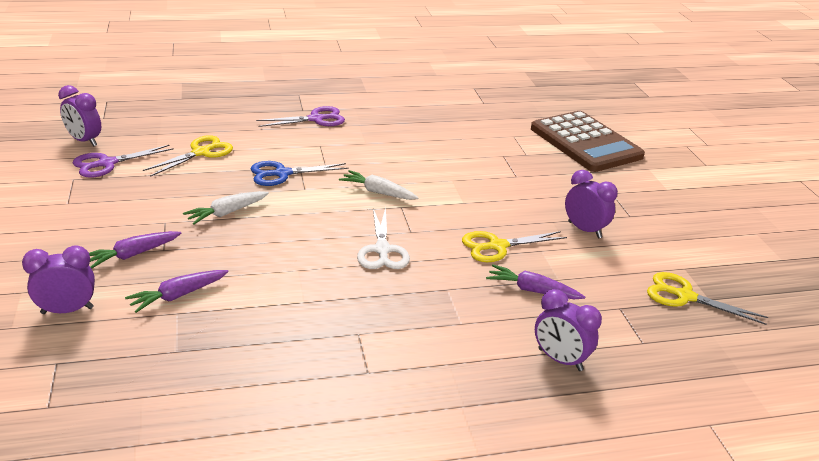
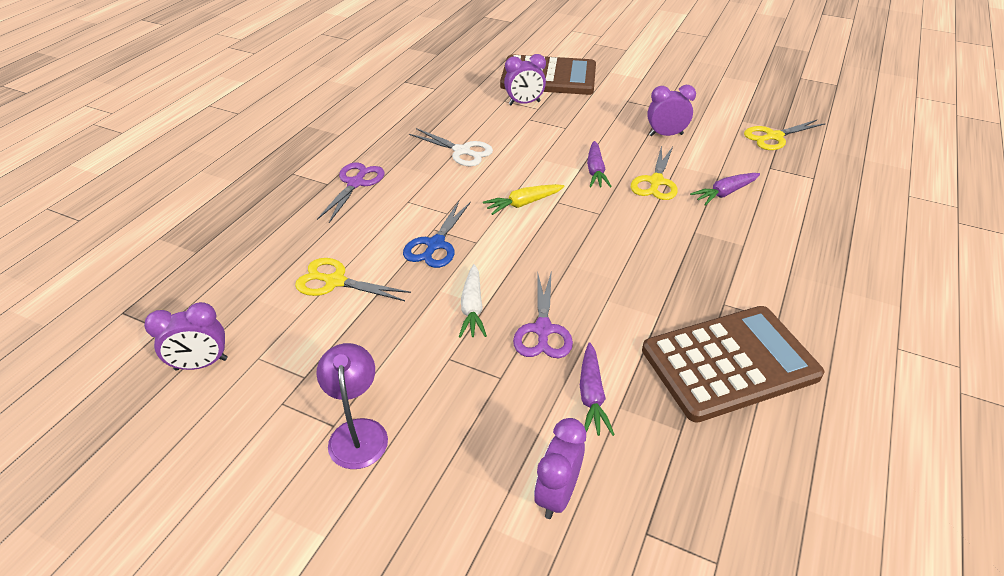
camera: 50 degrees left, 10 degrees up
purple scissors [73,145,174,178] -> purple scissors moved to [513,270,573,358]
purple carrot [89,231,181,269] -> purple carrot moved to [587,141,612,188]
yellow scissors [143,135,233,177] -> yellow scissors turned 60 degrees counterclockwise [295,258,411,301]
white carrot [339,170,419,200] -> yellow carrot [483,184,564,215]
white scissors [357,207,410,269] -> white scissors moved to [409,128,493,166]
purple clock [535,289,602,371] -> purple clock moved to [504,54,546,105]
none -> purple lamp [316,343,388,469]
none -> brown calculator [642,306,825,423]

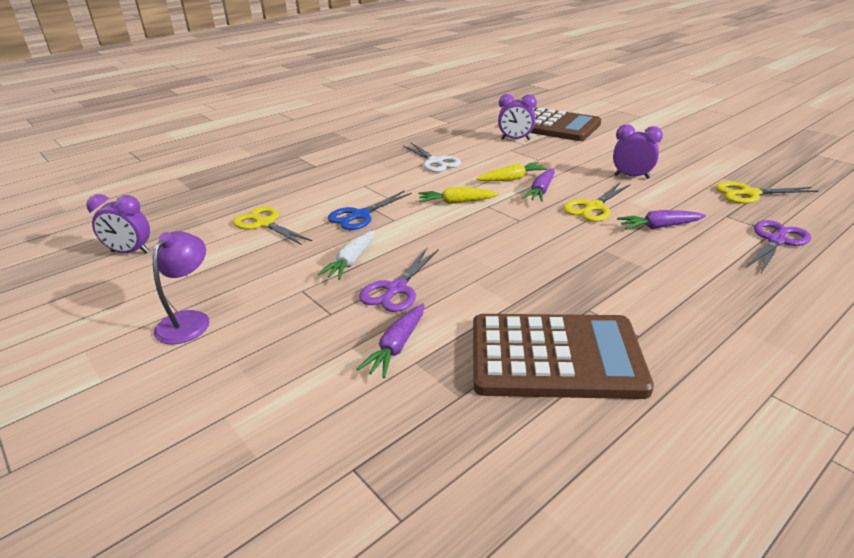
camera: 25 degrees right, 10 degrees down
purple scissors [317,163,385,223] -> purple scissors moved to [746,220,811,273]
purple clock [534,418,586,519] -> none
none -> yellow carrot [476,162,548,181]

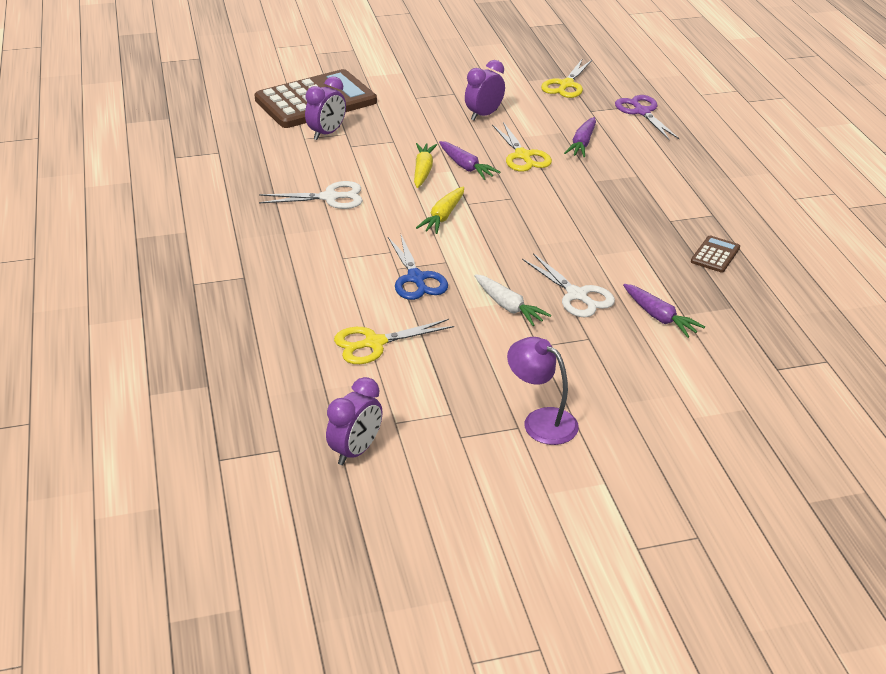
camera: 65 degrees left, 5 degrees up
purple scissors [359,248,439,312] -> white scissors [522,253,615,318]
brown calculator [473,314,654,399] -> brown calculator [691,235,740,273], size x0.40

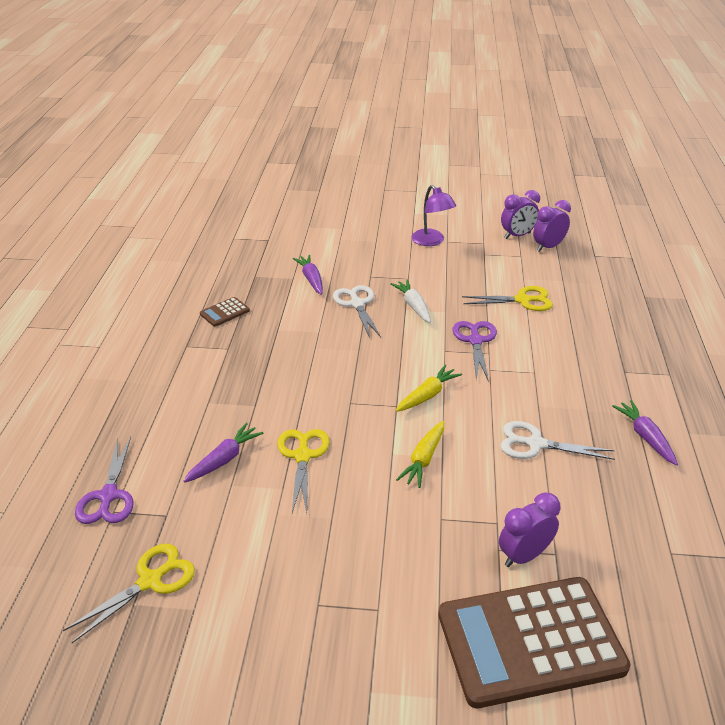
camera: 160 degrees left, 0 degrees up
blue scissors [388,235,448,300] -> purple scissors [452,321,497,382]
purple carrot [439,141,501,180] -> purple carrot moved to [612,400,678,466]
purple clock [465,60,505,120] -> purple clock moved to [501,190,540,239]

